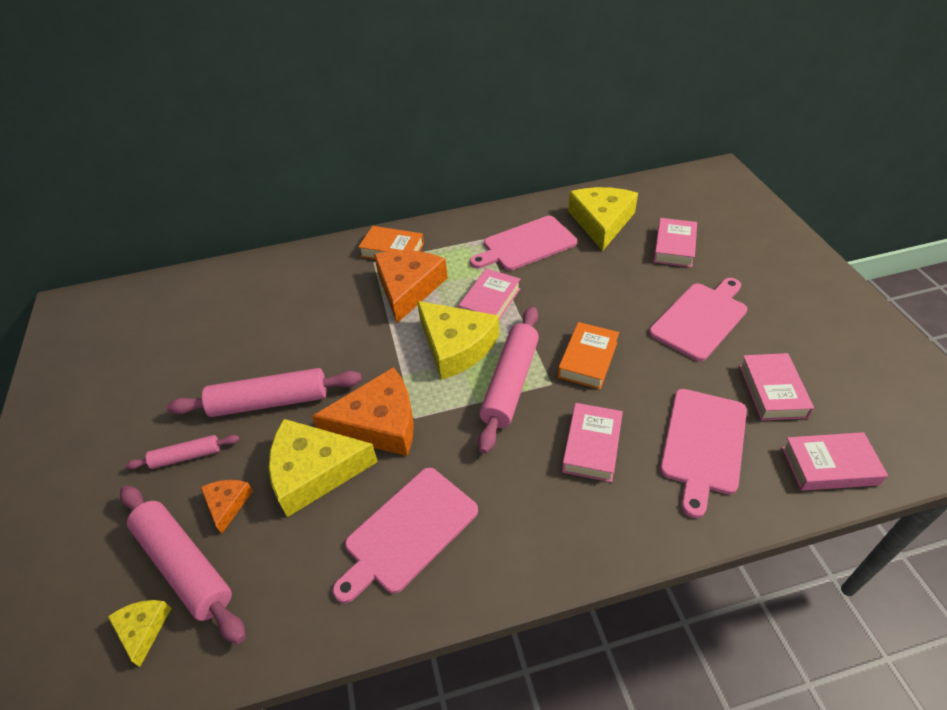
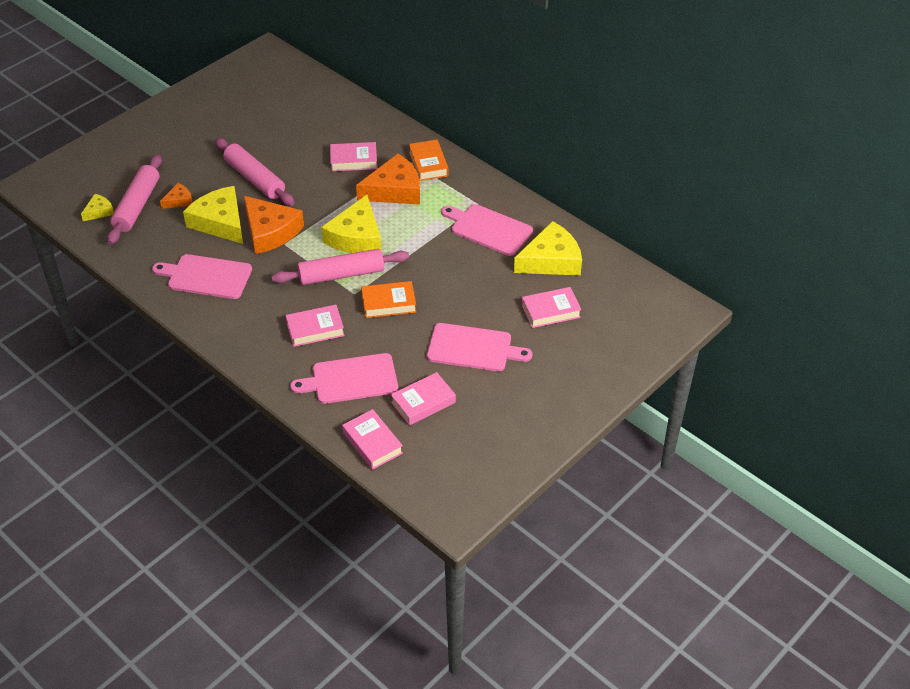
camera: 55 degrees right, 0 degrees up
pink rolling pin [125,435,239,469] -> none
pink book [458,269,520,320] -> pink book moved to [330,142,377,171]

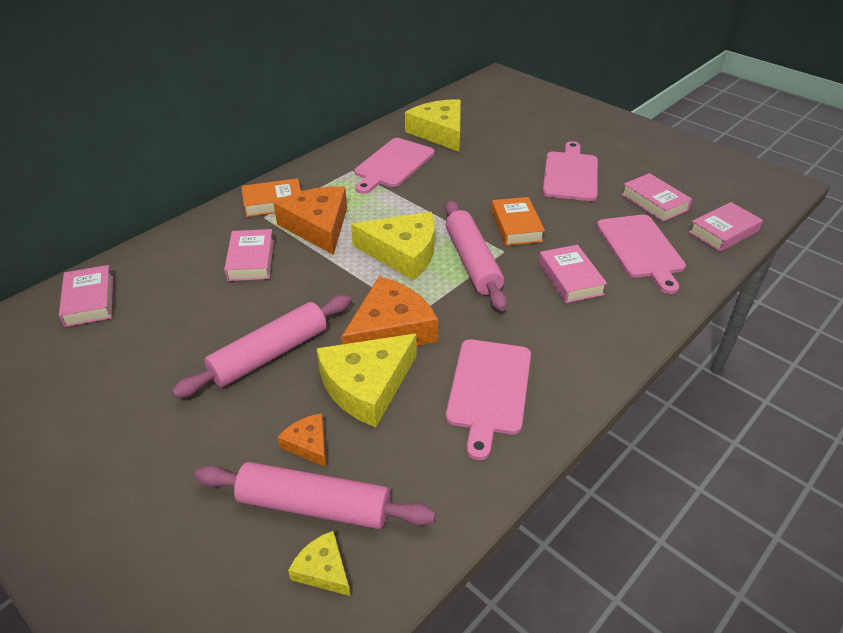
camera: 90 degrees left, 5 degrees down
pink book [522,287,582,328] -> pink book moved to [59,265,113,327]

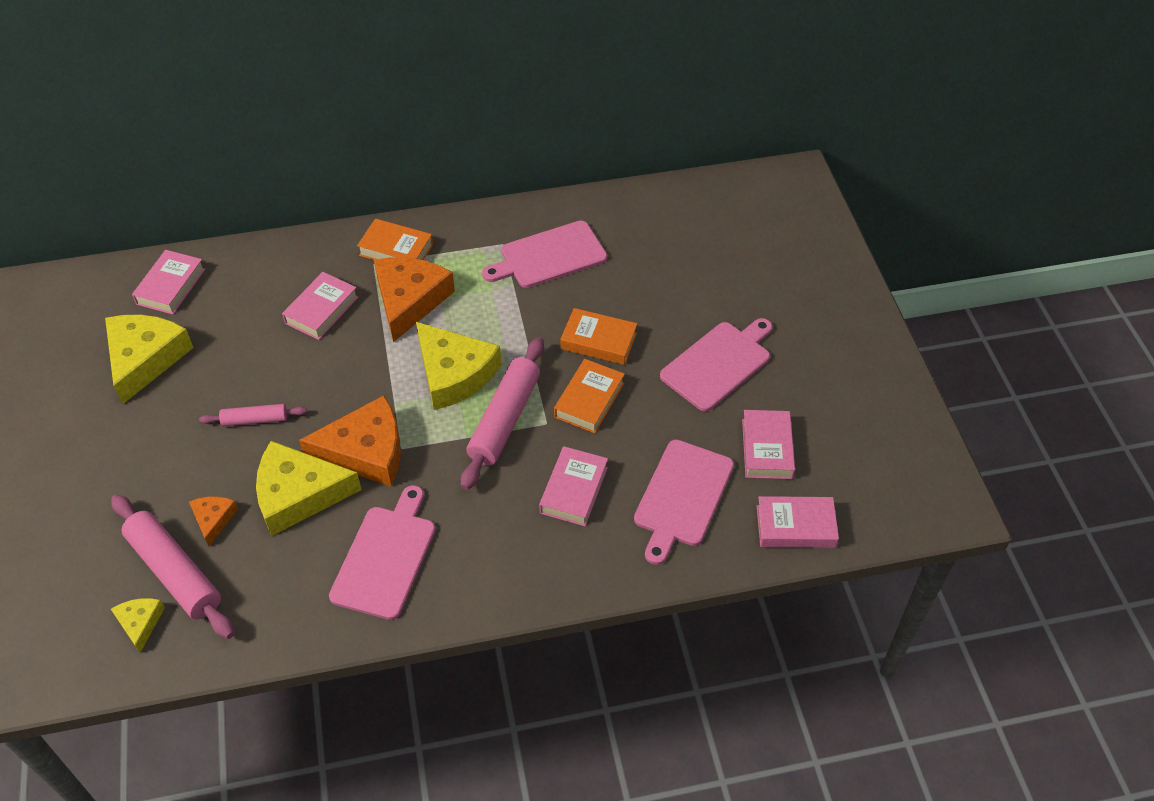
camera: 35 degrees right, 10 degrees up
pink rolling pin [172,295,351,398] -> pink rolling pin [199,404,307,427], size x0.54
yellow cheese [405,99,461,152] -> yellow cheese moved to [105,315,193,404]
pink cutting board [446,339,531,460] -> pink cutting board turned 150 degrees clockwise [329,485,436,620]
none -> orange book [560,308,637,365]

